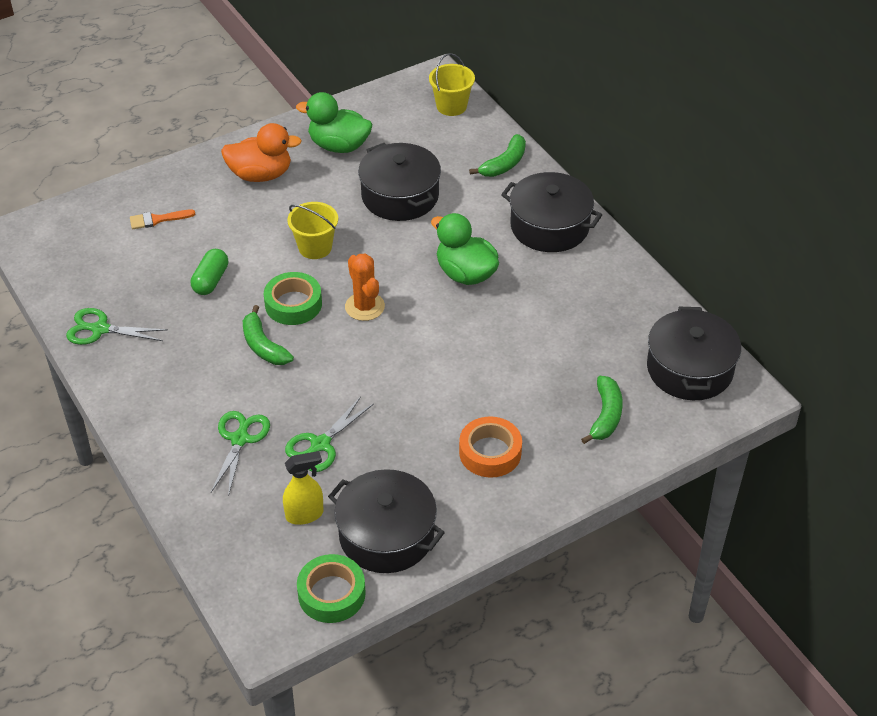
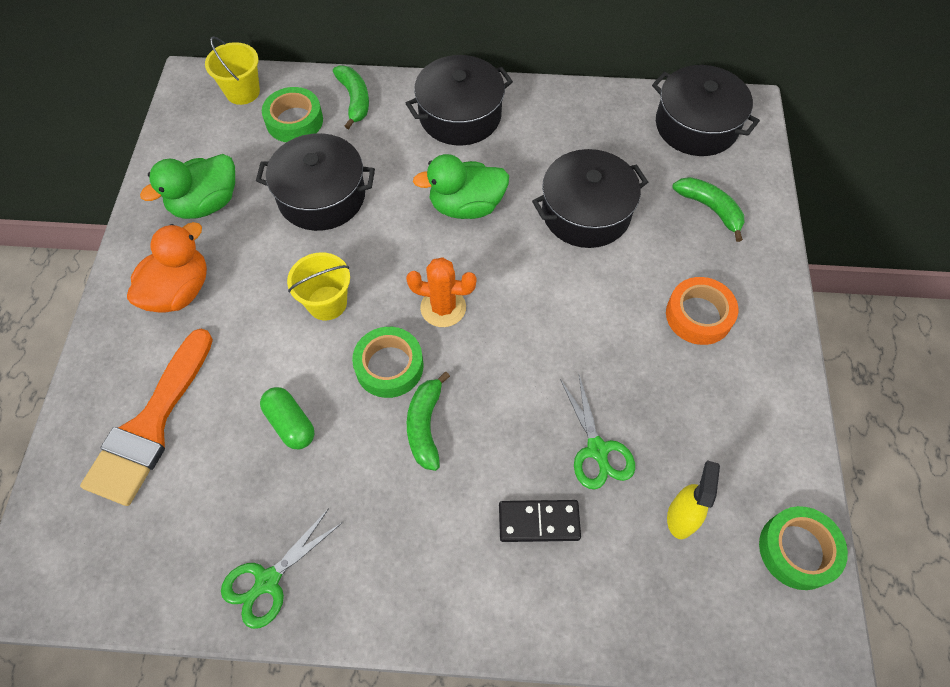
camera: 55 degrees left, 15 degrees up
orange brush [130,210,195,229] -> orange brush [80,328,213,506], size x2.26
green scissors [211,411,270,496] -> black domino [499,500,581,542]
green banana [243,305,294,365] -> green banana turned 90 degrees clockwise [407,372,450,471]
black pot [328,469,445,573] -> black pot moved to [532,149,648,248]
none -> green tape [262,87,323,142]

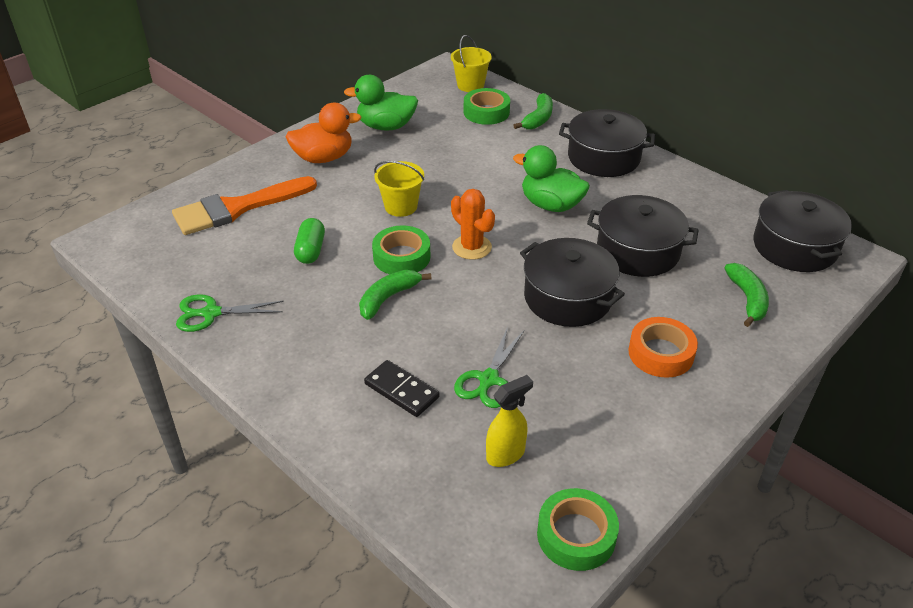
camera: 40 degrees right, 20 degrees down
black pot [256,133,375,231] -> black pot moved to [520,238,625,327]

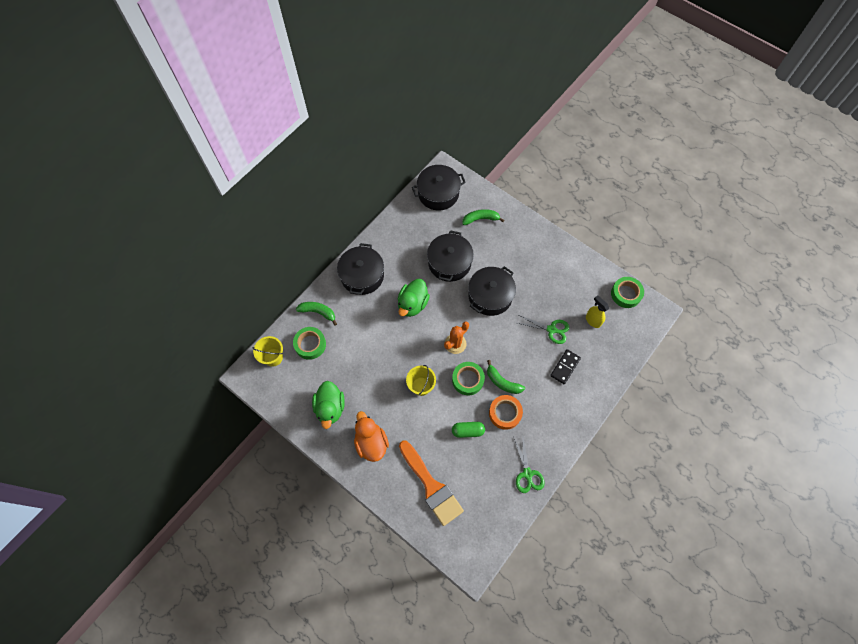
camera: 95 degrees left, 25 degrees up
orange tape [628,317,698,378] -> orange tape moved to [489,395,523,430]

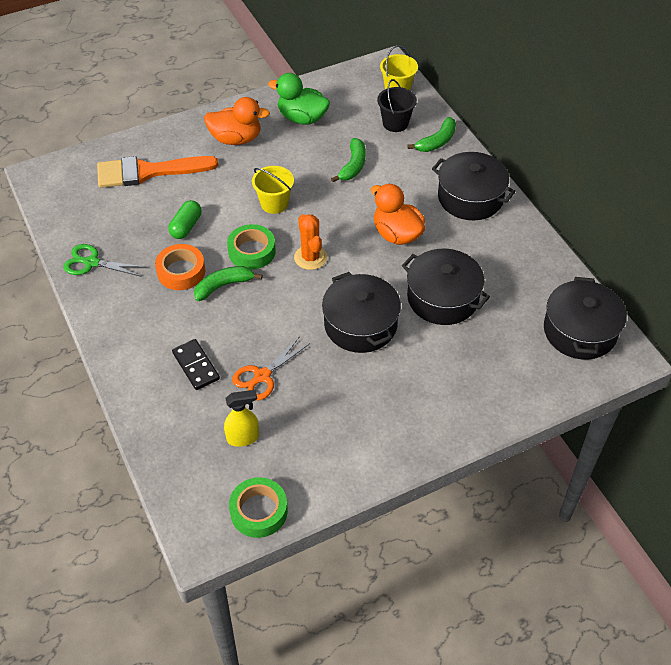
camera: 115 degrees right, 15 degrees down
green tape [293,327,326,360] -> black bucket [377,79,417,132]
green duck [398,279,430,317] -> orange duck [371,184,425,245]
green banana [462,209,504,225] -> green banana moved to [331,138,366,182]
green scissors [518,315,570,344] -> orange scissors [232,336,309,401]

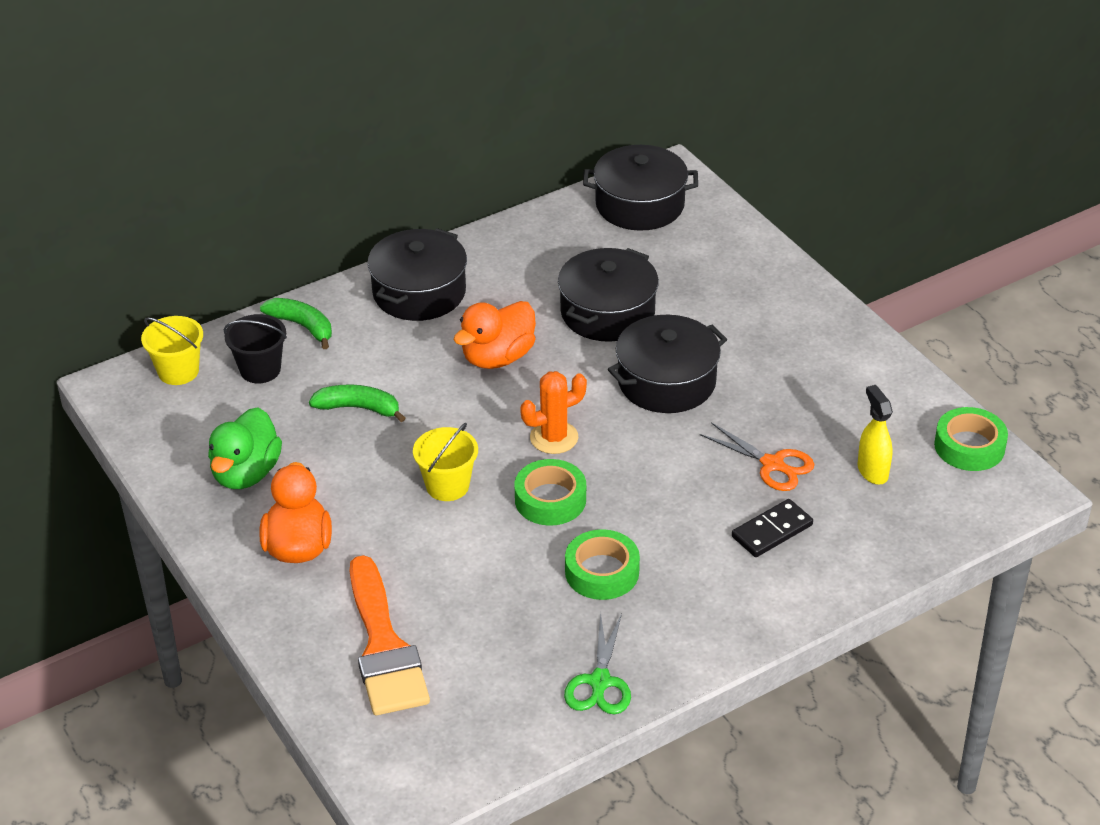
camera: 95 degrees left, 10 degrees down
orange tape [155,244,205,290] -> green tape [565,529,640,600]
green capsule [169,200,202,239] -> none
green banana [194,266,263,301] -> none

